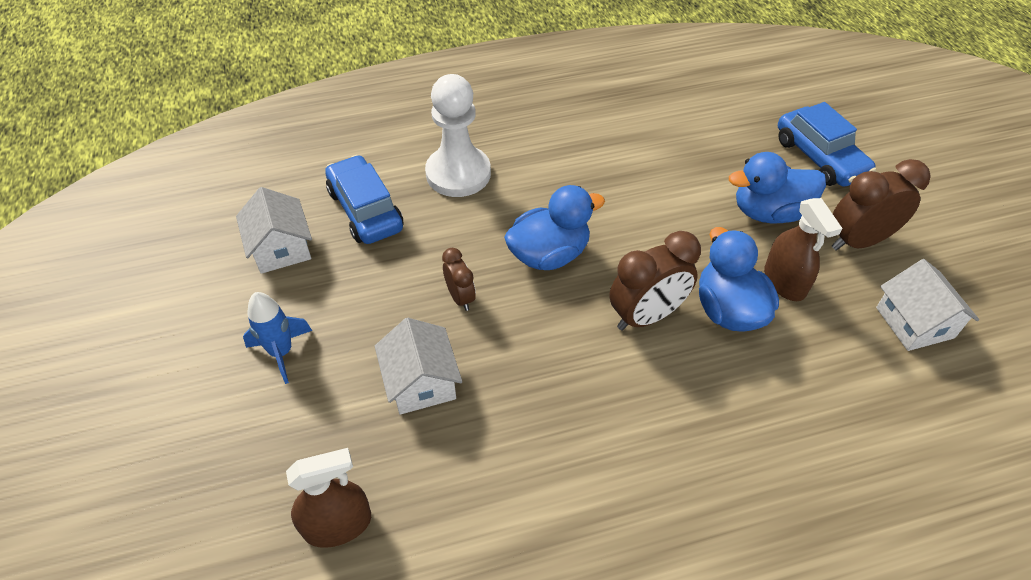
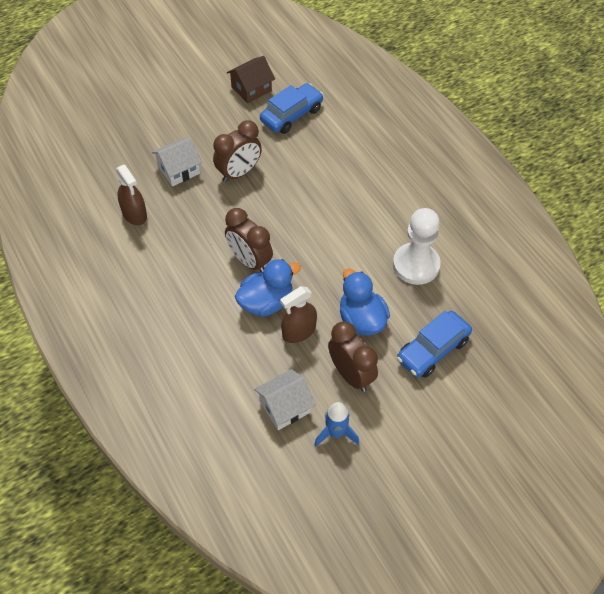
camera: 75 degrees right, 5 degrees up
white house [236,187,312,274] -> brown house [227,56,275,103]
blue rocket [243,292,312,384] -> blue rocket moved to [314,402,359,447]
brown spray bottle [286,448,371,548] -> brown spray bottle moved to [116,164,147,225]
white pawn [425,74,491,197] -> white pawn moved to [393,208,441,285]
brown clock [442,248,476,311] -> brown clock [213,120,262,183], size x1.79
blue duck [504,185,605,270] -> none

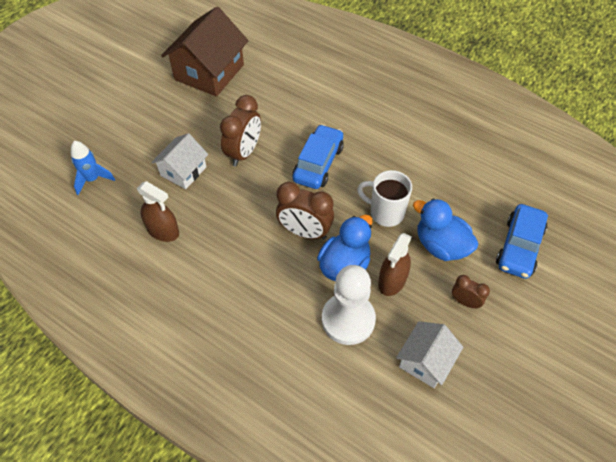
camera: 25 degrees left, 0 degrees up
brown house [227,56,275,103] -> brown house [161,7,248,97], size x1.71
blue car [260,83,324,134] -> blue car moved to [293,124,344,189]
blue rocket [314,402,359,447] -> blue rocket moved to [71,141,115,195]
brown clock [328,322,378,392] -> brown clock [452,275,490,309], size x0.56
white pawn [393,208,441,285] -> white pawn moved to [322,265,376,345]
none -> white mug [357,170,412,227]

